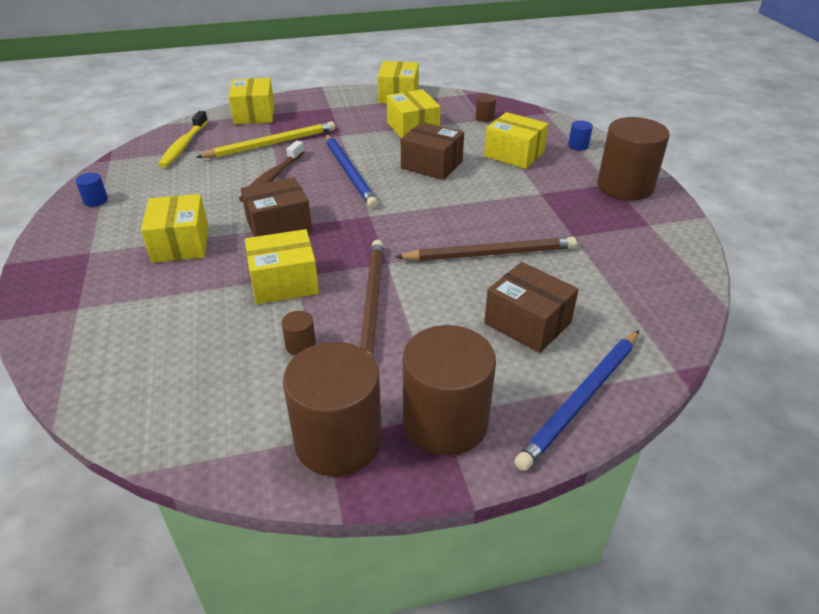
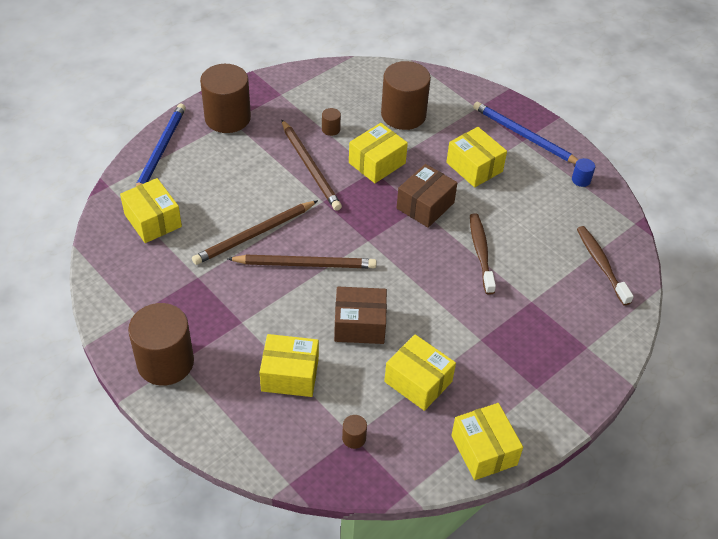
camera: 150 degrees right, 10 degrees up
yellow toothbrush [158,111,208,168] -> brown toothbrush [577,226,634,306]
yellow pencil [196,121,335,158] -> none
yellow box [229,78,274,124] -> yellow box moved to [120,178,182,243]
brown cylinder [283,342,382,476] -> brown cylinder moved to [381,61,431,130]
blue pencil [326,134,378,208] -> blue pencil moved to [473,102,578,164]
brown box [484,262,579,353] -> none
blue cylinder [568,121,593,150] -> none
none -> brown pencil [227,255,377,268]

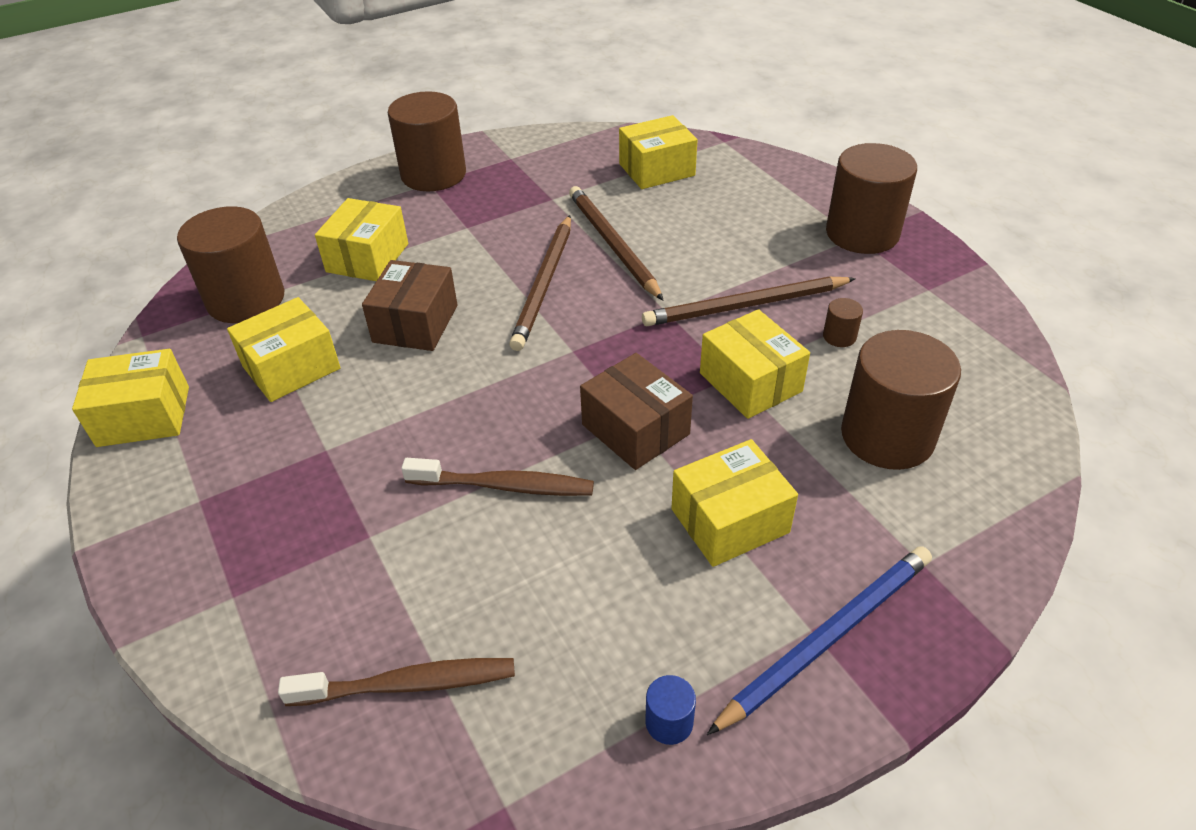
camera: 105 degrees right, 5 degrees down
blue pencil [136,104,186,186] -> none
brown cylinder [342,415,367,449] -> brown cylinder [177,206,284,323], size x2.48

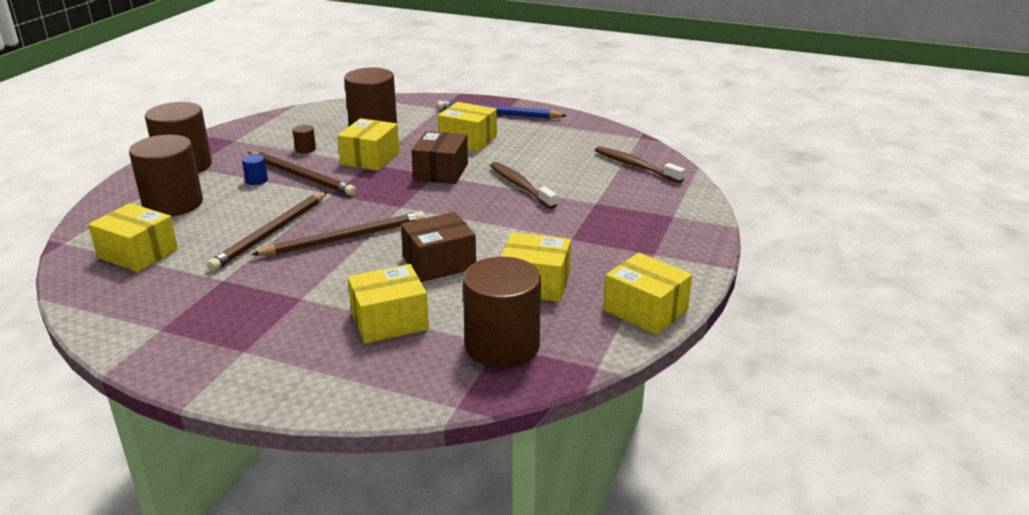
camera: 130 degrees left, 15 degrees down
brown cylinder [388,91,466,191] -> brown cylinder moved to [129,135,203,216]
blue cylinder [646,675,696,745] -> blue cylinder moved to [242,154,268,185]

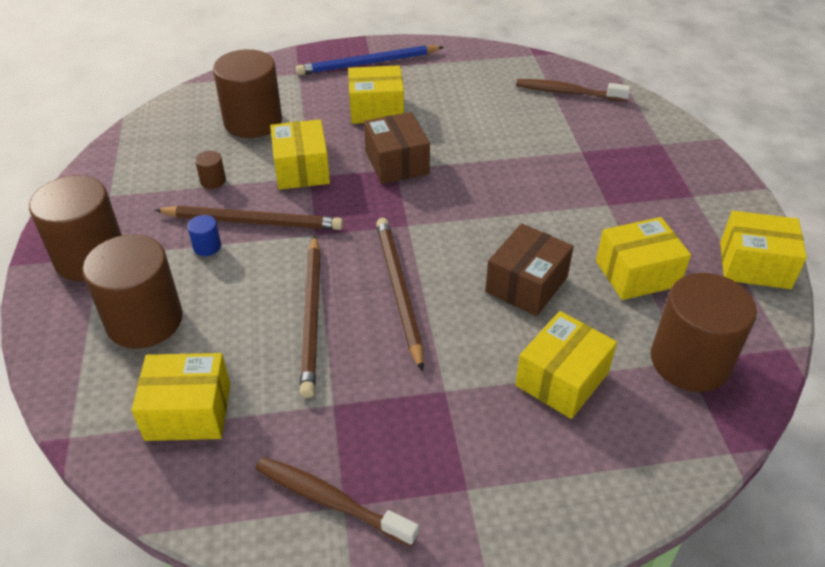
camera: 30 degrees left, 15 degrees up
brown pencil [251,211,425,256] -> brown pencil turned 45 degrees counterclockwise [376,218,424,371]
brown toothbrush [490,162,557,209] -> brown toothbrush moved to [256,457,419,547]

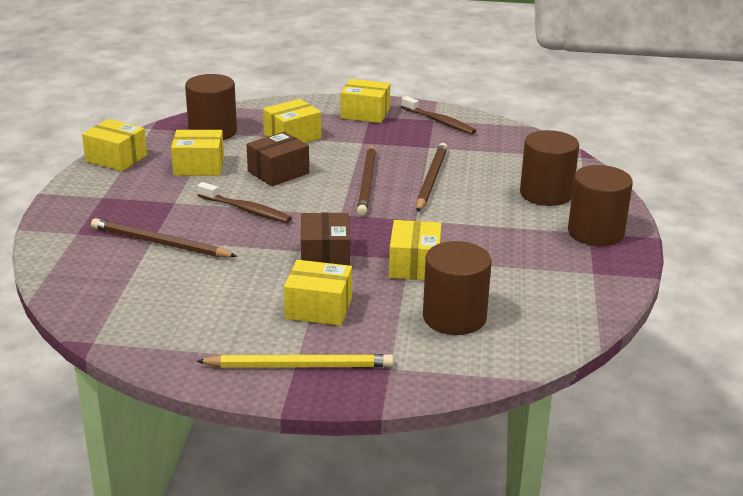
camera: 165 degrees left, 15 degrees down
yellow box [131,353,230,441] -> yellow box moved to [340,79,390,123]
brown pencil [155,206,343,230] -> brown pencil moved to [91,218,237,257]
blue cylinder [187,215,221,256] -> none
brown cylinder [195,151,226,189] -> none
blue pencil [296,45,444,75] -> yellow pencil [196,354,394,367]
brown toothbrush [516,79,630,102] -> brown toothbrush moved to [197,182,292,223]

